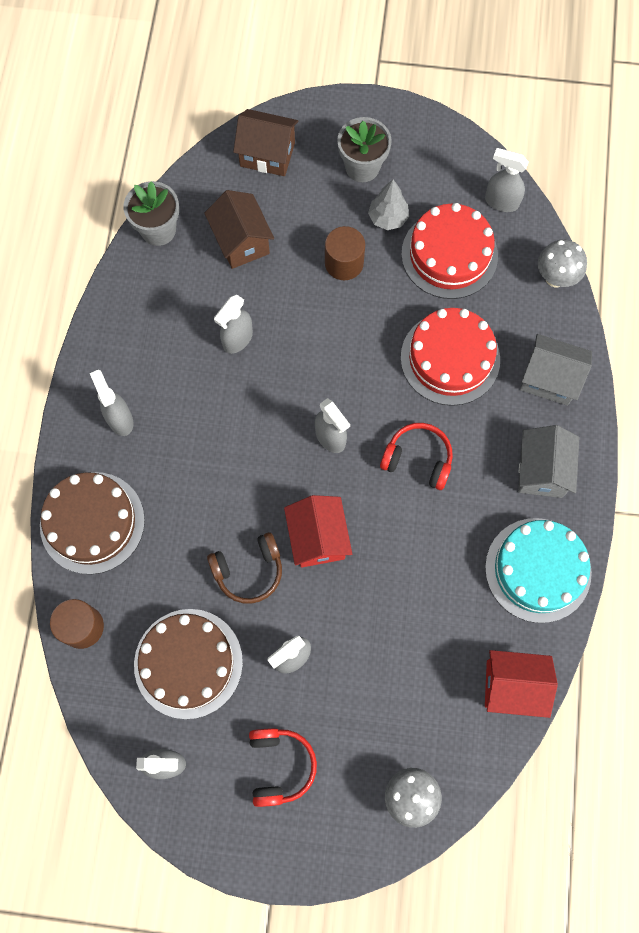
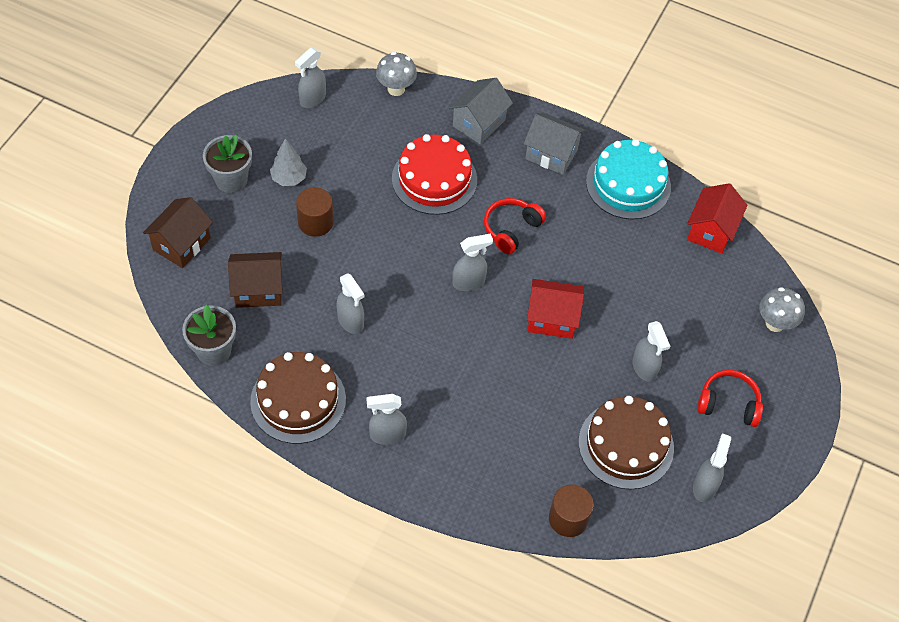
camera: 75 degrees left, 15 degrees down
brown cake [40,472,145,574] -> brown cake moved to [250,352,346,444]
brown headphones [207,532,282,604] -> none
red cake [401,203,498,299] -> none

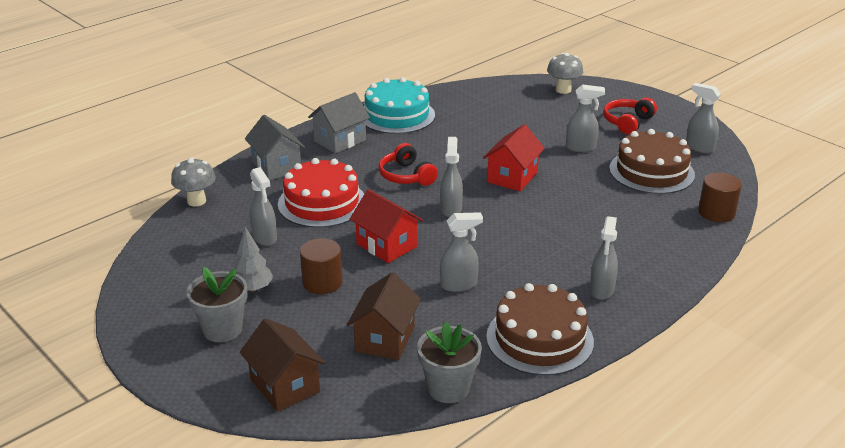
camera: 65 degrees left, 25 degrees down
grey spray bottle [295,48,326,108] -> grey spray bottle moved to [250,167,277,246]
red house [687,183,747,254] -> red house moved to [350,189,423,263]

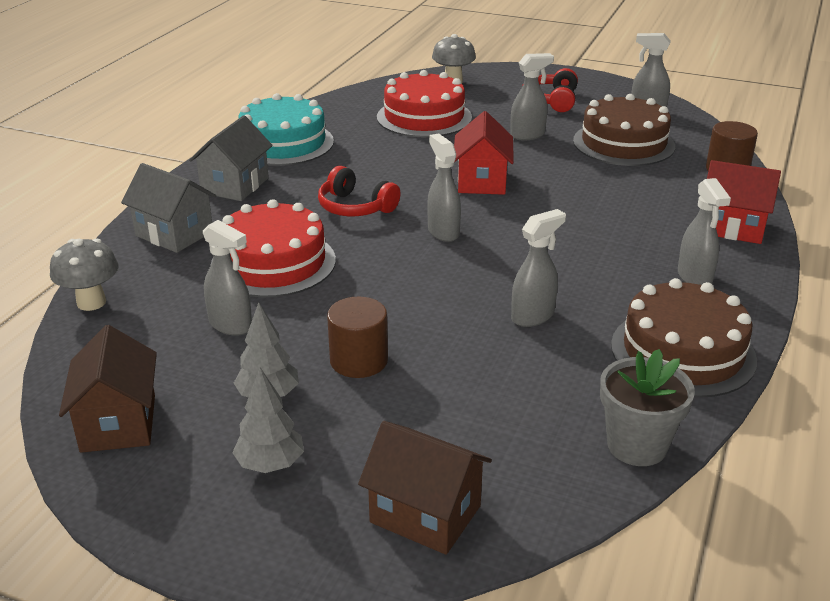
camera: 25 degrees left, 0 degrees up
grey flower pot [186,267,247,342] -> grey tree [232,368,304,473]
brown house [347,272,421,360] -> brown house moved to [59,325,157,453]
red house [350,189,423,263] -> red house moved to [707,160,781,244]
none -> red cake [377,70,472,137]

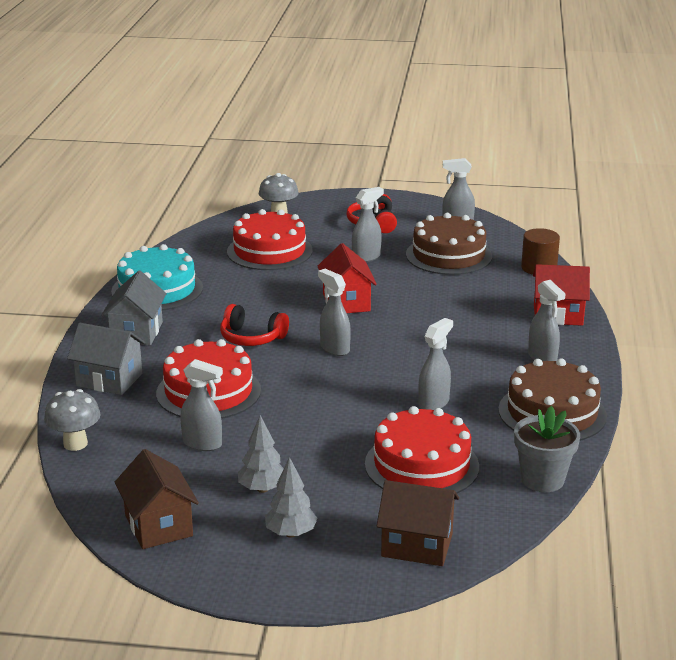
camera: 15 degrees left, 5 degrees down
brown cylinder [327,296,388,378] -> none
none -> red cake [365,406,479,494]

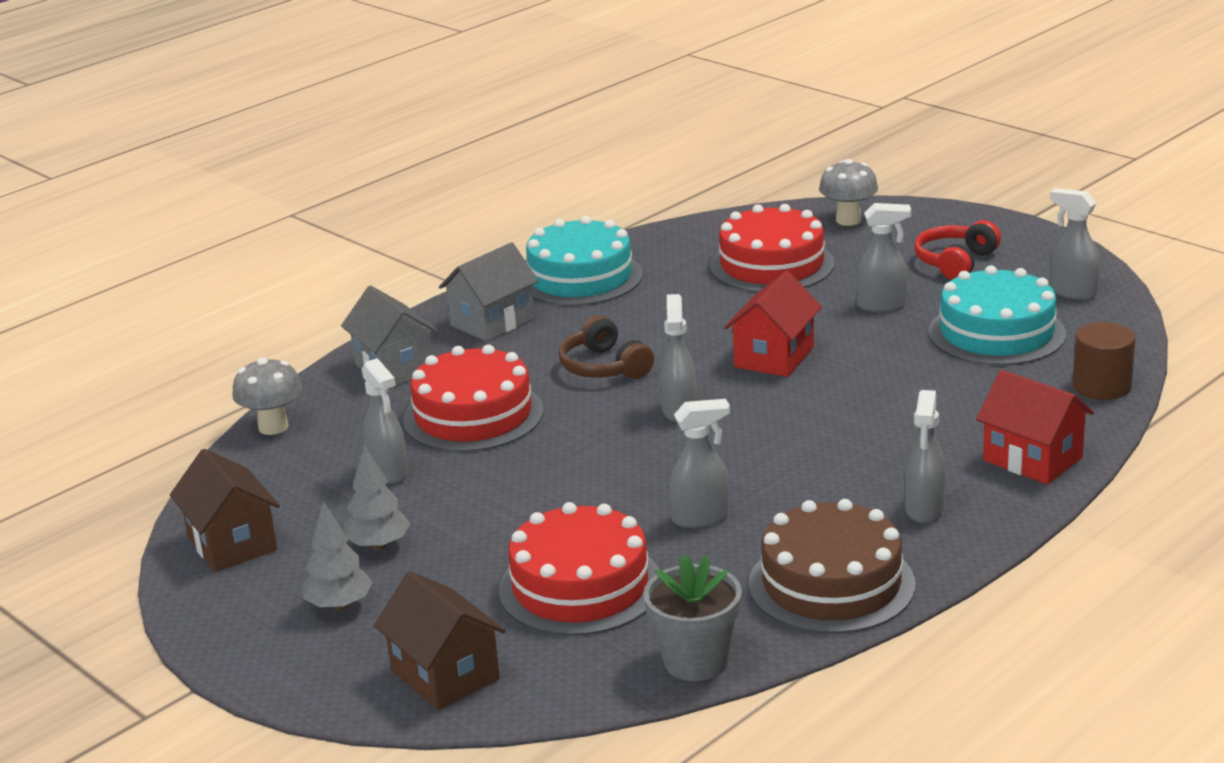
camera: 40 degrees right, 0 degrees up
brown house [115,449,199,549] -> brown house turned 45 degrees counterclockwise [170,449,280,572]
red headphones [220,304,289,346] -> brown headphones [558,315,654,379]
brown cake [406,213,492,275] -> turquoise cake [929,265,1066,366]

